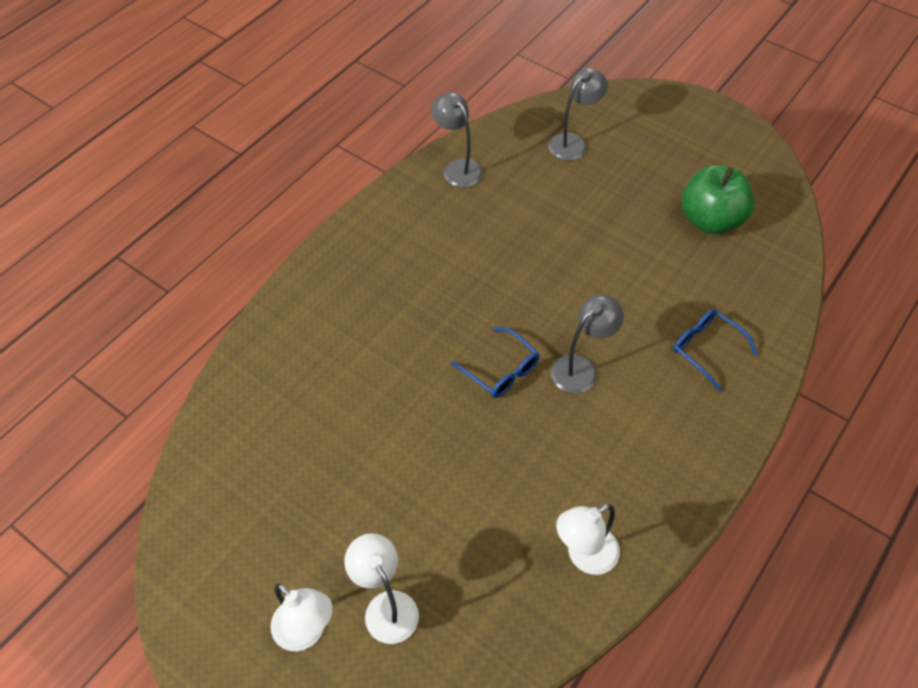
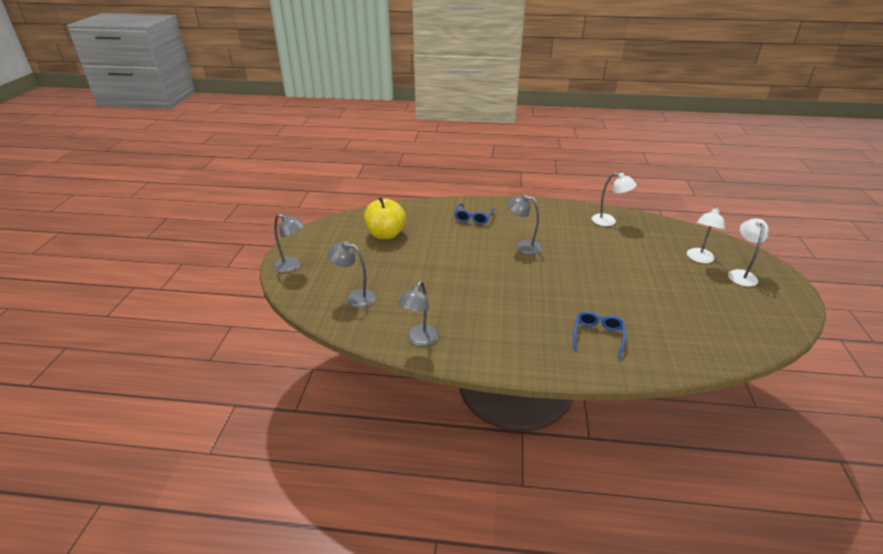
camera: 120 degrees left, 20 degrees down
blue glasses [451,327,540,398] -> blue glasses moved to [573,311,626,359]
green apple [682,165,754,234] -> yellow apple [364,197,406,239]
none -> grey lamp [273,214,305,273]

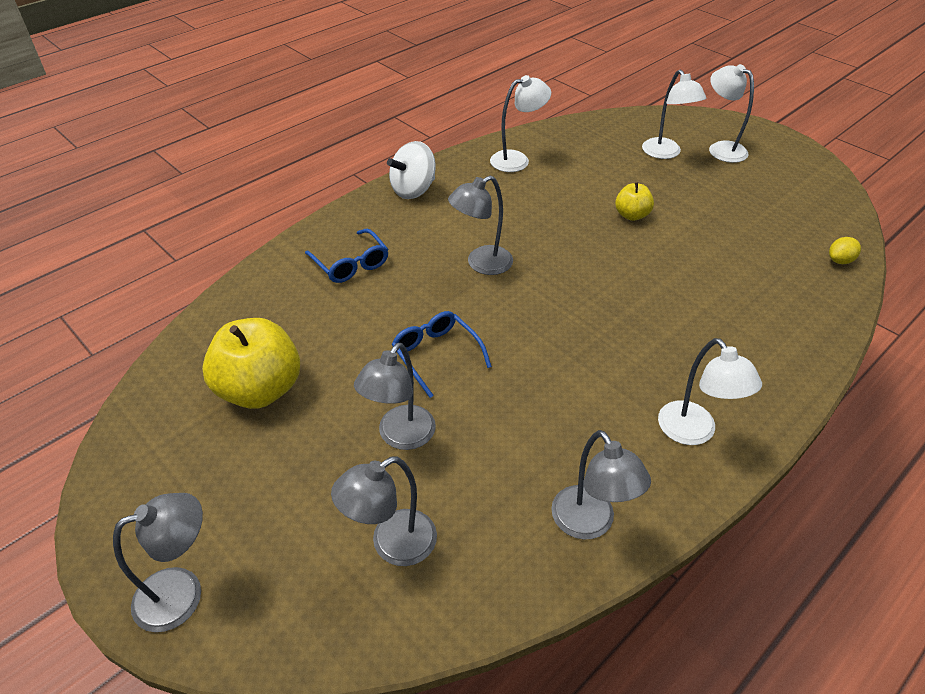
camera: 50 degrees left, 10 degrees up
blue glasses [573,311,626,359] -> blue glasses moved to [391,311,492,398]
none -> grey lamp [354,343,436,450]
none -> white spinning top [387,141,436,199]
none -> yellow apple [615,182,654,221]
none -> white lamp [658,338,762,445]
none -> yellow lemon [829,237,861,264]

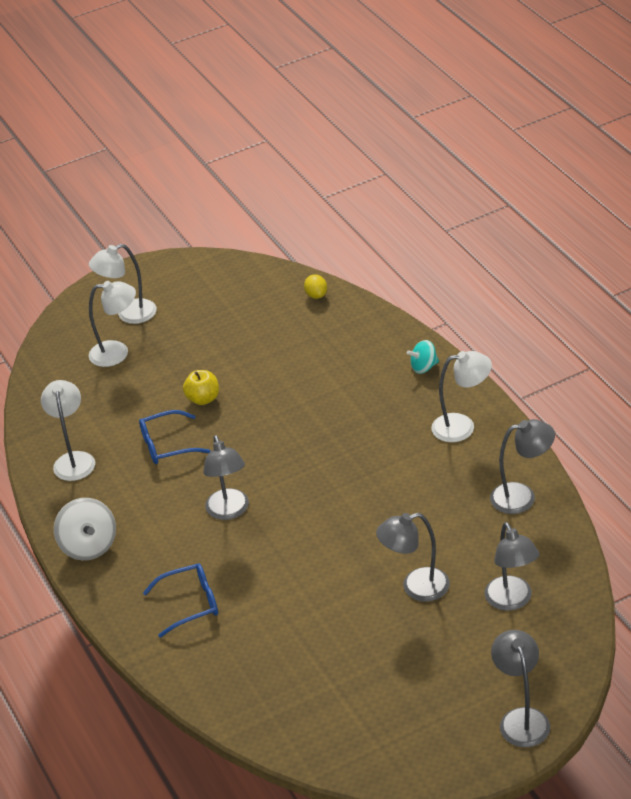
camera: 70 degrees left, 5 degrees down
yellow apple [202,318,300,409] -> none
grey lamp [354,343,436,450] -> grey lamp turned 120 degrees clockwise [376,513,450,602]
blue glasses [391,311,492,398] -> blue glasses moved to [139,410,211,464]
none -> turquoise spinning top [407,340,439,374]

